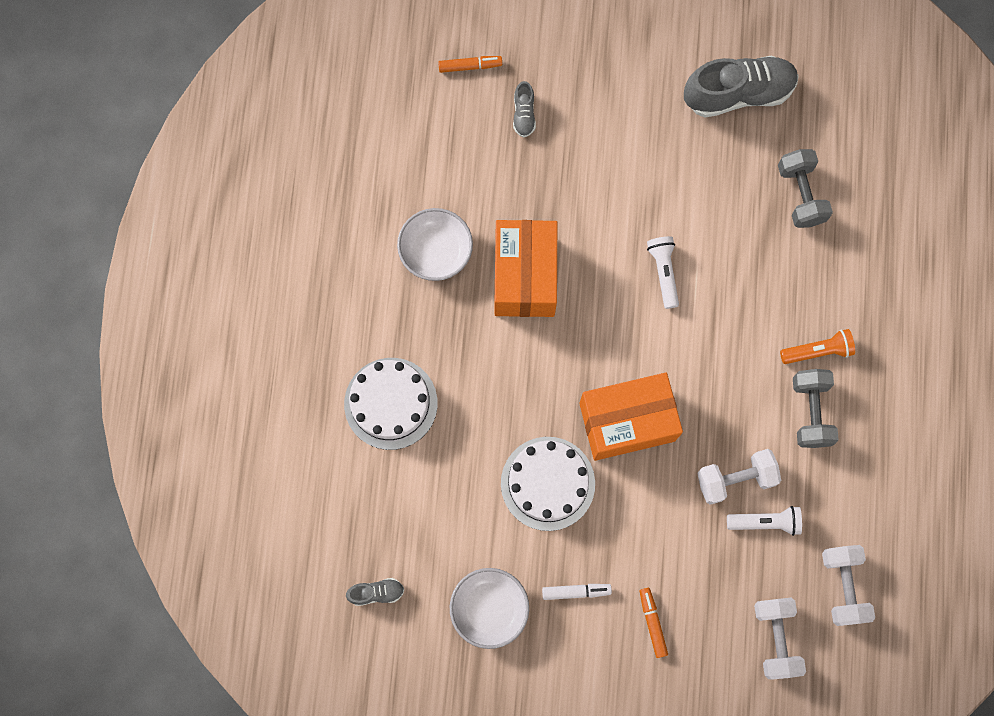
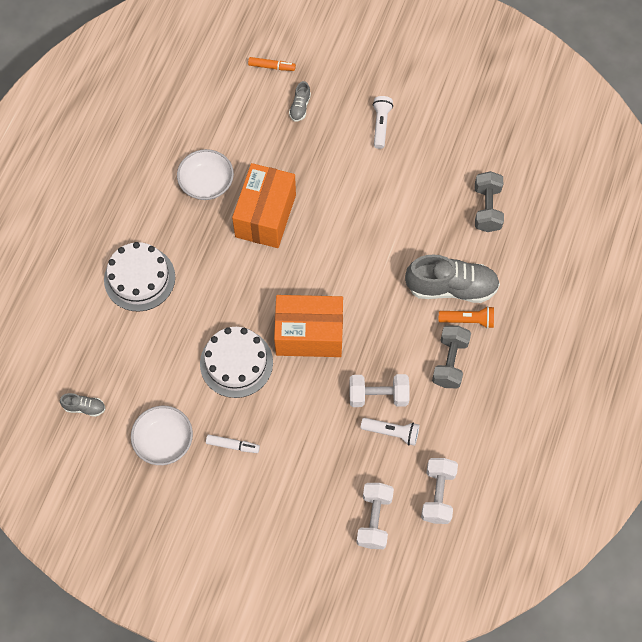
camera: 15 degrees right, 10 degrees down
orange marker [640,588,668,658] -> none
white flashlight [647,236,679,309] -> white flashlight moved to [373,96,393,149]
grey shoe [684,56,799,118] -> grey shoe moved to [405,254,500,303]

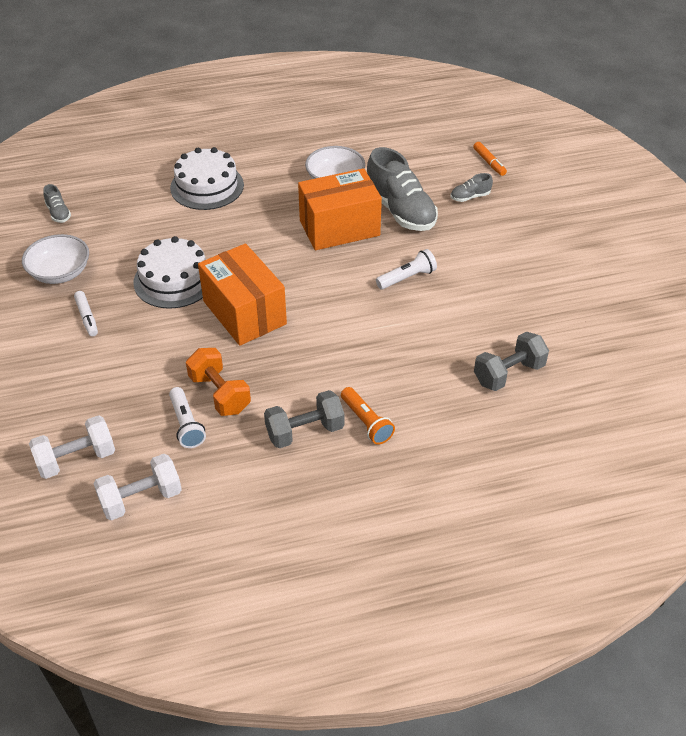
camera: 55 degrees right, 20 degrees down
white dumbbell [349,374,410,407] -> orange dumbbell [186,348,251,416]
white flashlight [373,96,393,149] -> white flashlight moved to [376,249,437,289]
grey shoe [405,254,500,303] -> grey shoe moved to [367,147,438,231]

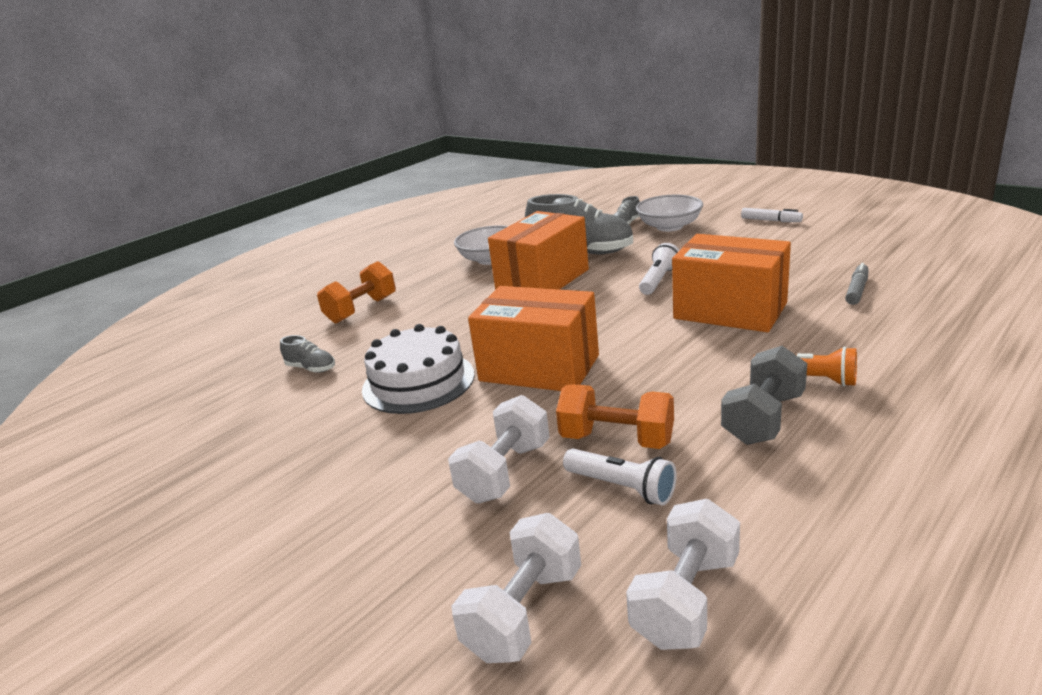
camera: 30 degrees left, 20 degrees down
white bowl [22,234,89,284] -> white bowl moved to [636,195,703,232]
grey shoe [43,184,71,223] -> grey shoe moved to [280,335,335,373]
white marker [74,291,98,336] -> white marker moved to [741,208,803,222]
white cake [170,147,244,210] -> orange dumbbell [317,261,396,324]
orange marker [473,142,507,176] -> none
grey dumbbell [474,331,549,391] -> grey marker [845,263,869,305]
none -> white dumbbell [448,395,550,503]
none -> orange box [672,234,791,332]

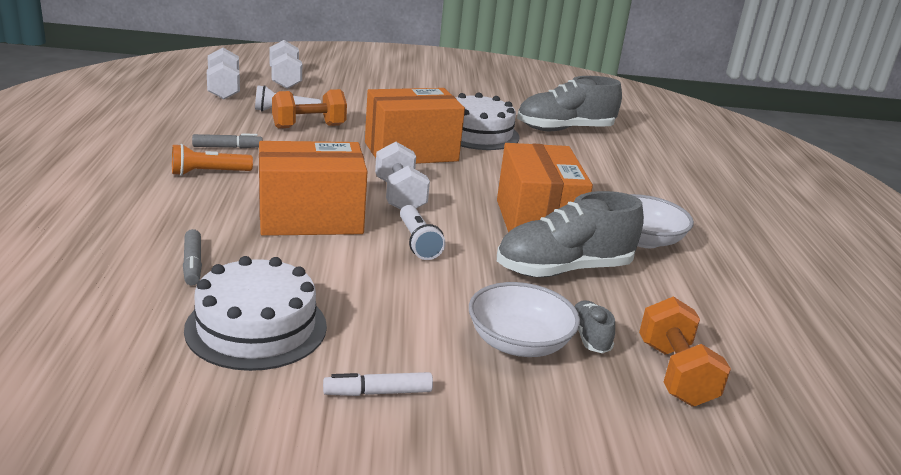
camera: 130 degrees right, 0 degrees up
grey shoe [280,335,335,373] -> grey shoe [517,76,622,131], size x2.21
orange dumbbell [317,261,396,324] -> orange dumbbell moved to [639,296,731,407]
white dumbbell [448,395,550,503] -> white dumbbell moved to [375,142,430,210]
grey dumbbell [721,346,807,445] -> grey marker [192,133,263,148]
none -> white cake [184,256,327,371]

